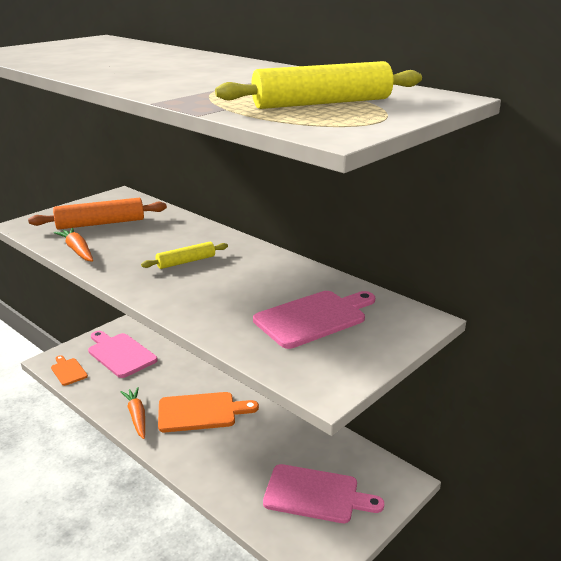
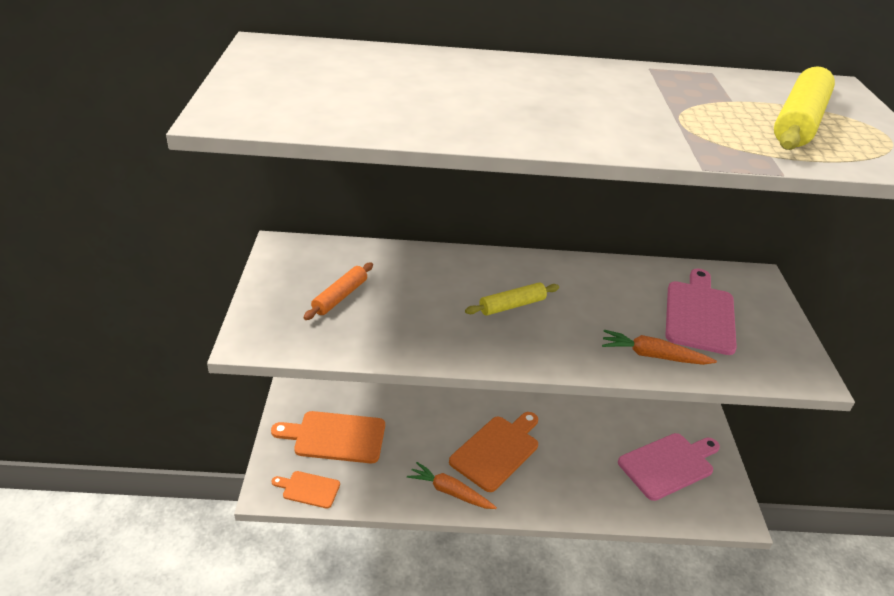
camera: 45 degrees left, 10 degrees up
orange rolling pin [28,198,167,230] -> orange rolling pin [303,262,373,320], size x0.61
orange carrot [54,228,93,262] -> orange carrot moved to [602,330,717,365]
pink cutting board [88,331,158,378] -> orange cutting board [271,411,385,463]
yellow rolling pin [141,242,228,269] -> yellow rolling pin turned 45 degrees clockwise [465,282,559,315]

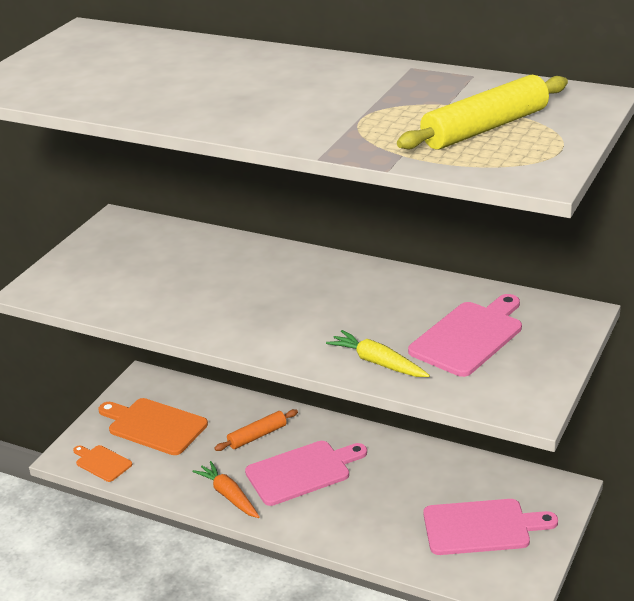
camera: 30 degrees right, 5 degrees down
orange rolling pin [303,262,373,320] -> orange rolling pin moved to [215,409,298,451]
orange cutting board [449,412,538,492] -> pink cutting board [245,441,367,506]
yellow rolling pin [465,282,559,315] -> none
orange carrot [602,330,717,365] -> yellow carrot [326,330,430,377]

